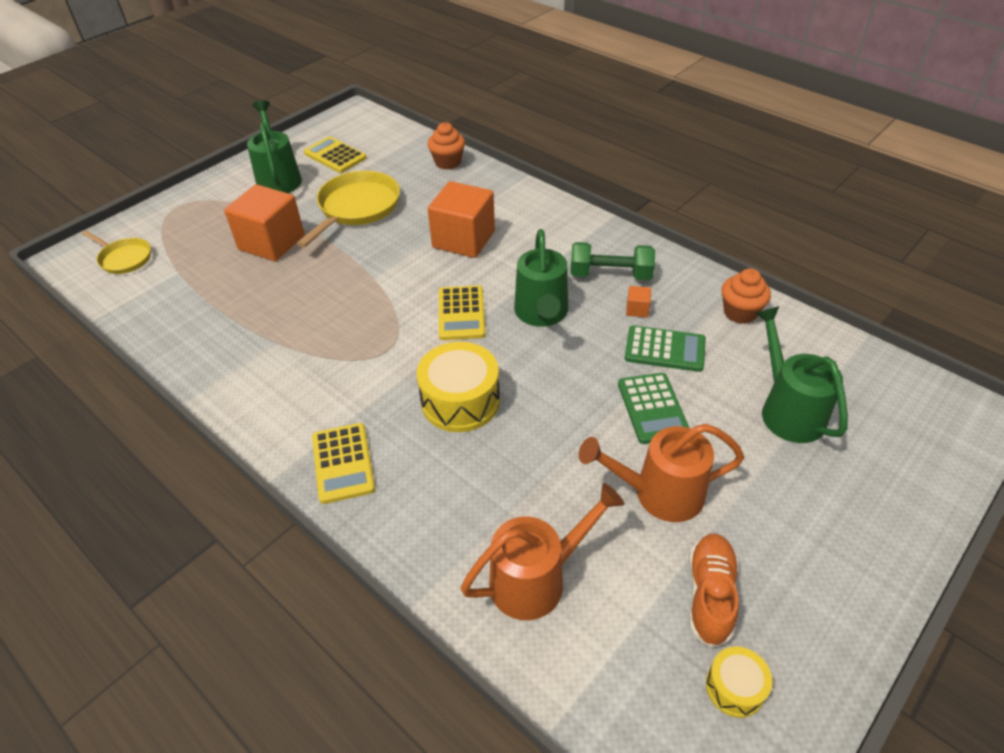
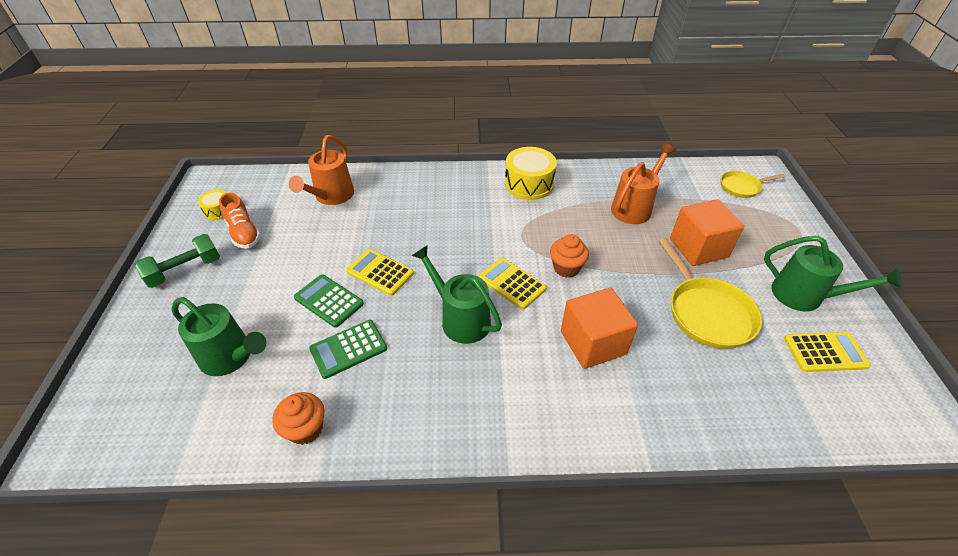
camera: 135 degrees right, 0 degrees up
yellow calculator [312,423,375,504] -> yellow calculator moved to [346,249,414,296]
yellow drum [417,342,500,432] -> yellow drum moved to [505,147,557,200]
orange cupcake [427,122,465,170] -> orange cupcake moved to [550,234,589,278]
green dumbbell [570,242,655,280] -> green dumbbell moved to [135,234,220,288]
orange watering can [579,424,744,522] -> orange watering can moved to [611,143,676,224]
orange cube [626,286,651,318] -> none

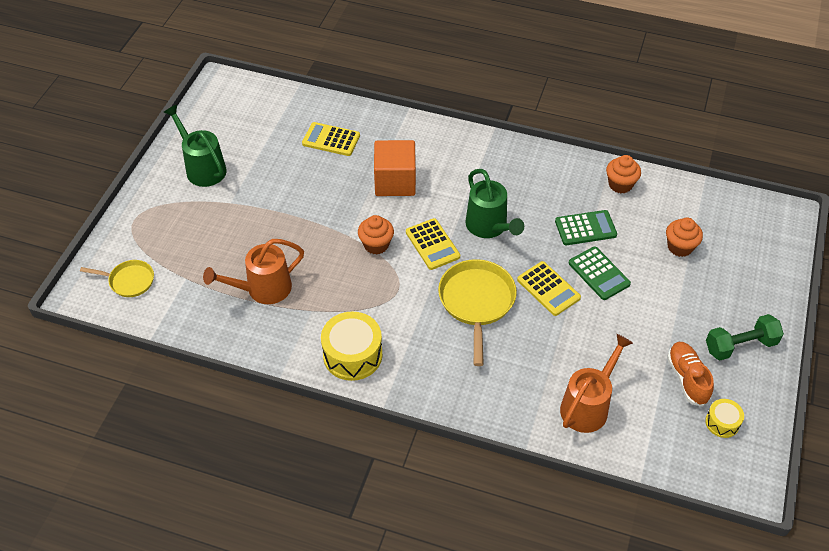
camera: 160 degrees left, 5 degrees up
green watering can [172,297,266,376] -> orange cupcake [666,218,703,257]
yellow pan [658,238,762,349] -> yellow pan moved to [438,259,517,366]
orange cube [670,199,744,266] -> none
yellow calculator [784,332,871,372] -> yellow calculator moved to [302,122,360,156]

